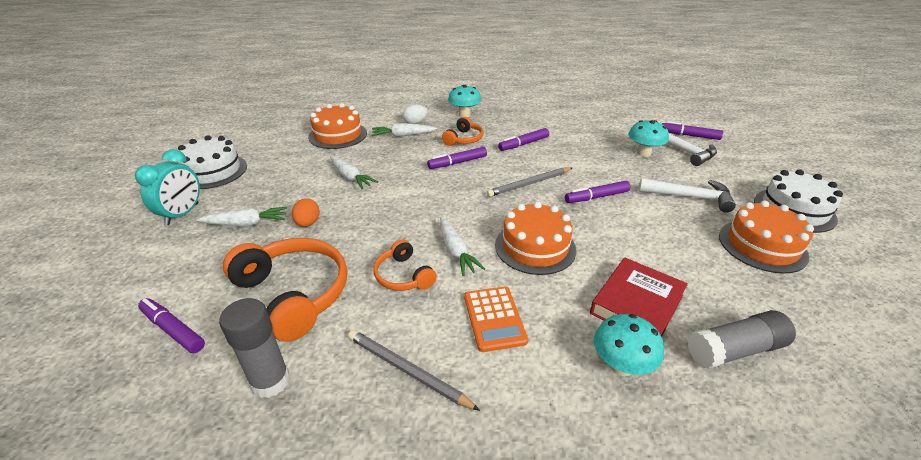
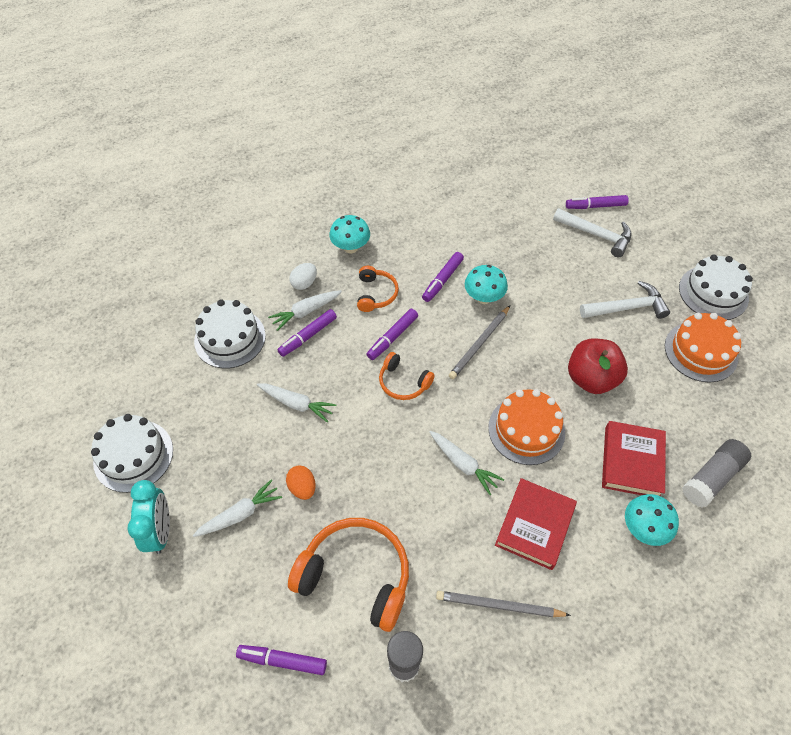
camera: 25 degrees left, 20 degrees up
orange cake [308,103,367,149] -> white cake [194,299,266,368]
orange headphones [373,239,437,291] -> orange headphones moved to [379,352,435,400]
orange calculator [464,287,528,352] -> red book [495,478,577,570]
purple marker [565,181,630,203] -> purple marker moved to [277,309,337,357]
turquoise mushroom [628,120,669,157] -> turquoise mushroom moved to [465,265,508,304]
none -> red apple [568,338,628,394]

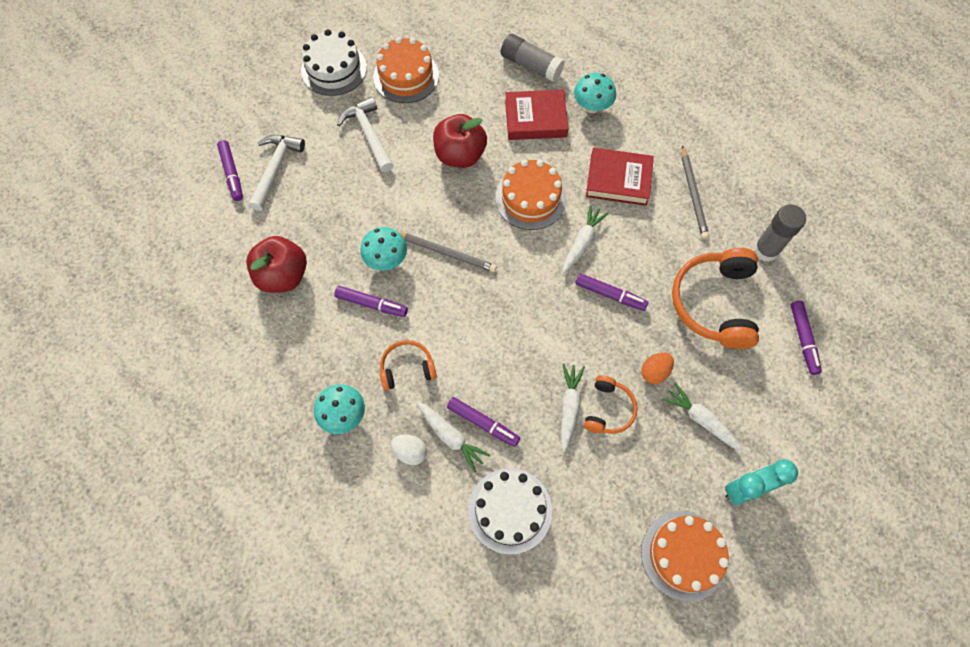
camera: 105 degrees left, 10 degrees up
white cake [91,414,173,493] -> orange cake [641,511,729,601]
purple marker [367,309,418,360] -> purple marker moved to [575,273,648,311]
orange headphones [379,352,435,400] -> orange headphones moved to [584,375,638,434]
none -> red apple [246,236,307,293]

